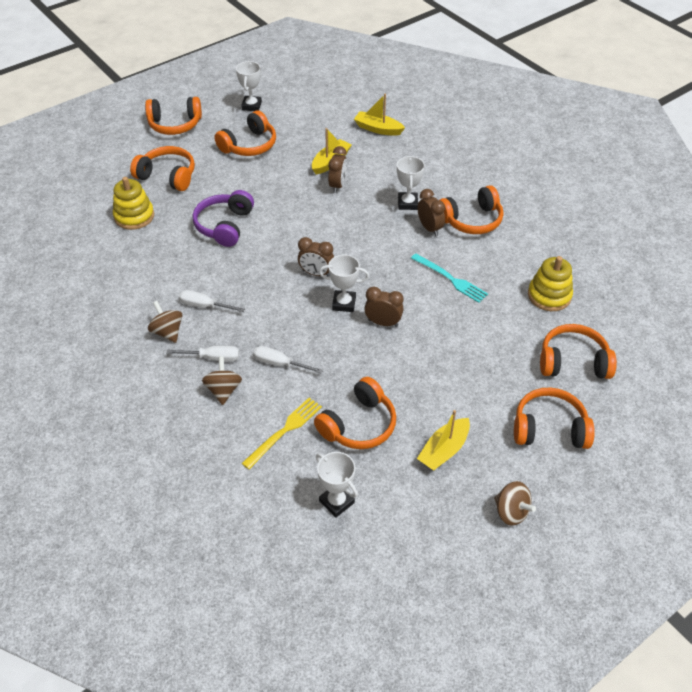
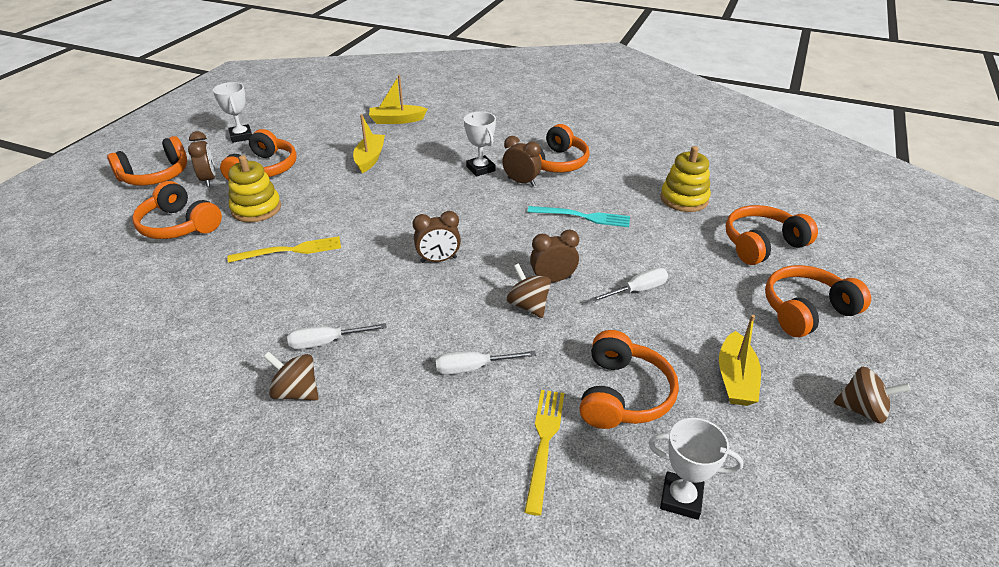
camera: 30 degrees left, 10 degrees down
yellow stacking toy [113,177,154,230] -> yellow stacking toy moved to [228,155,281,222]
orange headphones [130,146,195,191] -> orange headphones turned 135 degrees counterclockwise [132,181,222,239]
white screwdriver [167,346,239,361] -> white screwdriver moved to [590,268,668,303]
purple headphones [193,190,254,247] -> yellow fork [228,236,341,263]
brown spinning top [202,356,242,405] -> brown spinning top moved to [507,263,551,318]
white trophy [319,255,369,312] -> none
brown clock [328,146,347,193] -> brown clock moved to [188,131,216,187]

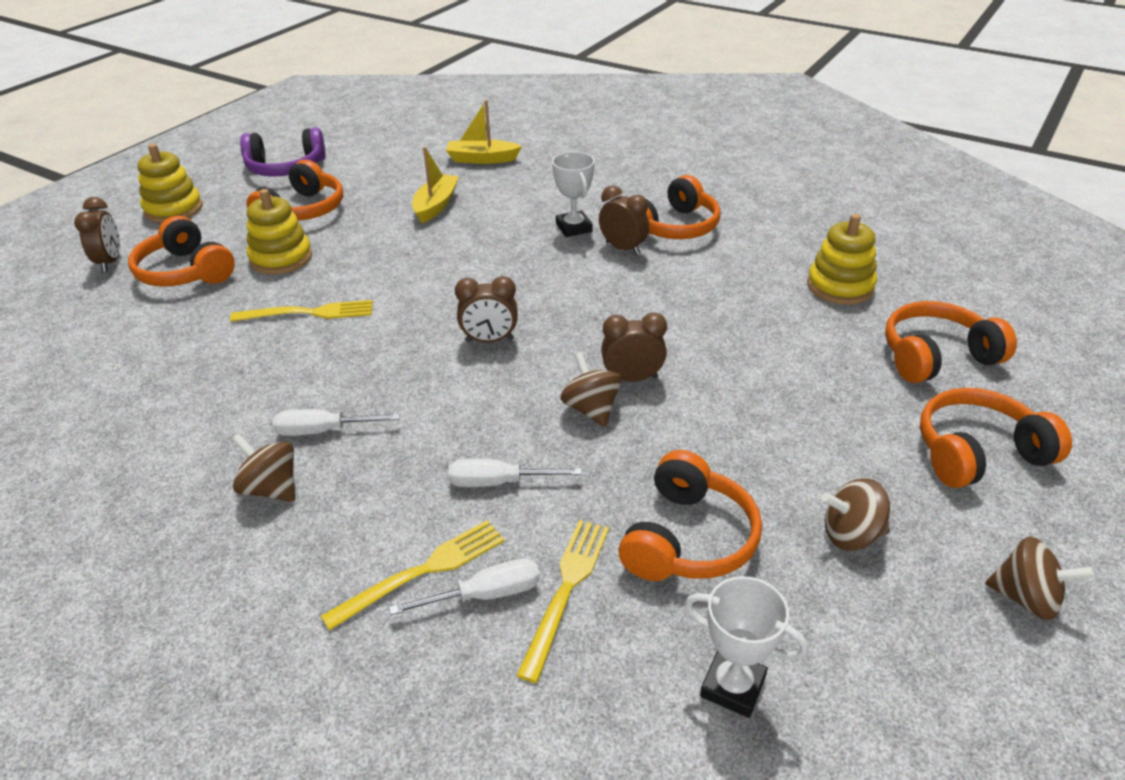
camera: 10 degrees right, 0 degrees up
orange headphones [107,136,187,186] -> yellow stacking toy [137,144,202,223]
brown clock [188,131,216,187] -> brown clock moved to [74,197,120,272]
white trophy [213,82,252,143] -> purple headphones [240,128,325,177]
turquoise fork [528,206,630,227] -> none
white screwdriver [590,268,668,303] -> white screwdriver moved to [389,558,540,615]
yellow boat [719,315,761,406] -> brown spinning top [821,478,890,551]
none -> yellow fork [321,520,505,631]

